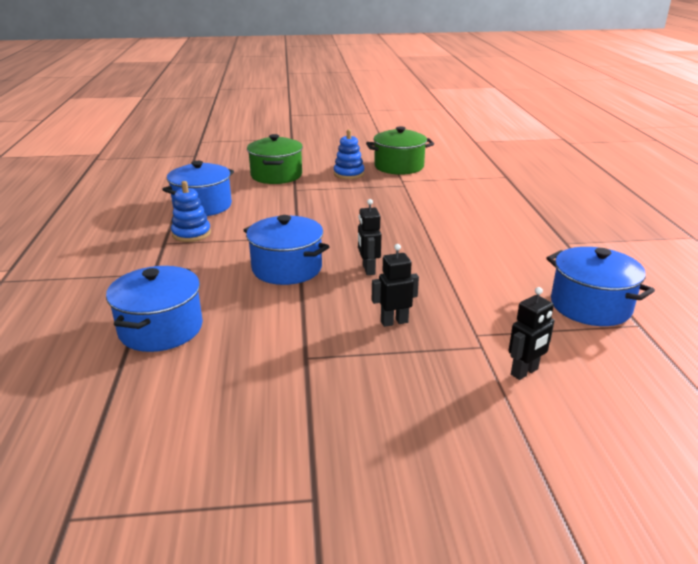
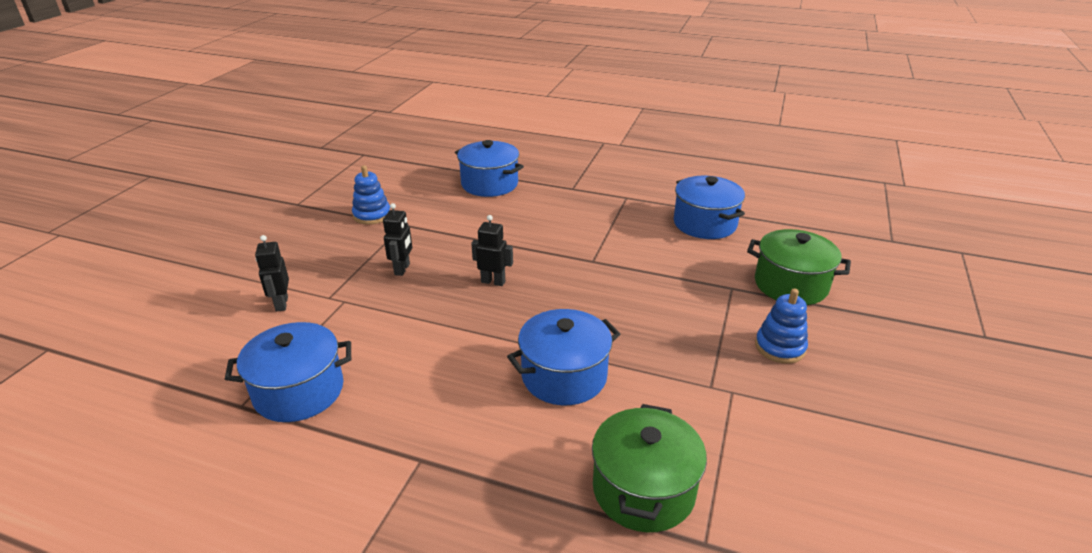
camera: 115 degrees right, 5 degrees up
blue stacking toy [171,181,211,242] -> blue stacking toy moved to [352,165,390,225]
blue pot [244,215,329,285] -> blue pot moved to [507,309,620,405]
green pot [366,126,434,175] -> green pot moved to [592,404,707,532]

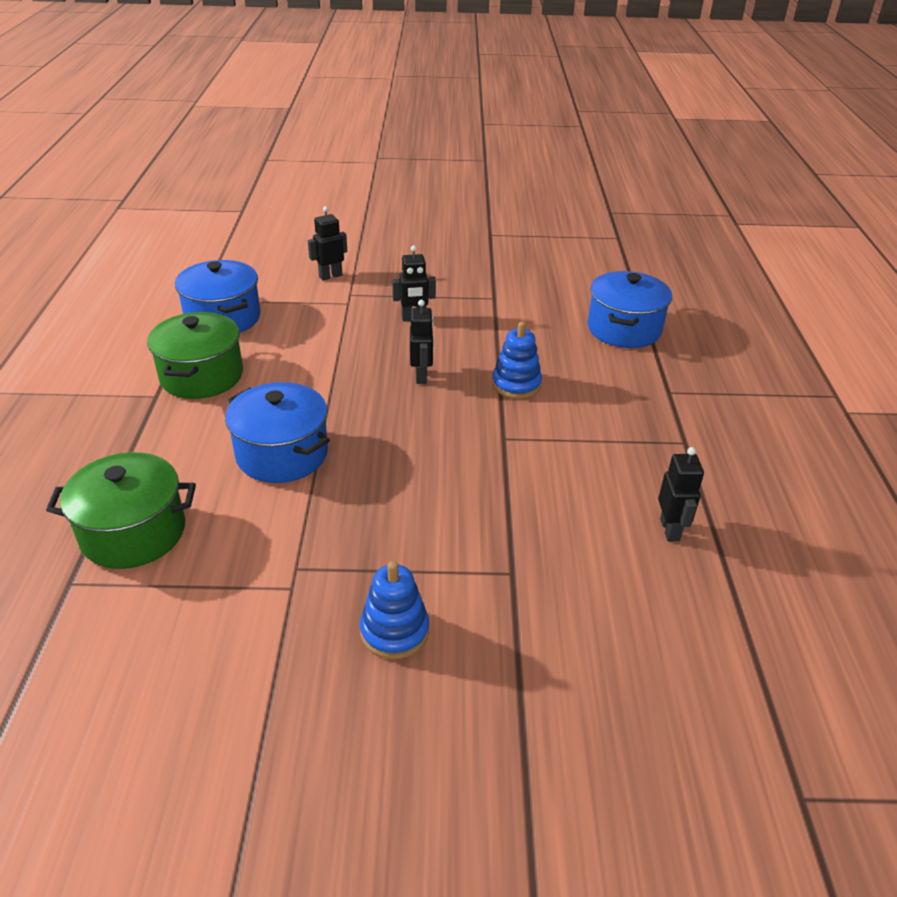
camera: 70 degrees right, 5 degrees up
blue stacking toy [352,165,390,225] -> blue stacking toy moved to [492,322,542,399]
blue pot [674,176,745,239] -> black robot [658,447,704,541]
green pot [747,229,851,305] -> green pot moved to [147,312,243,399]

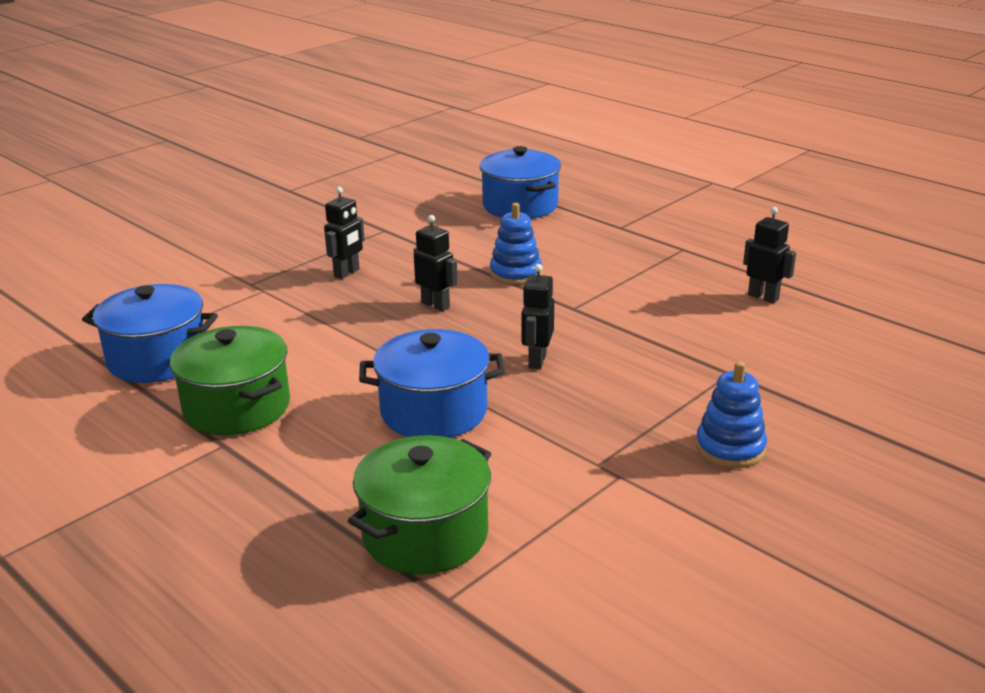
camera: 45 degrees left, 10 degrees down
black robot [308,206,347,281] -> black robot moved to [521,264,554,369]

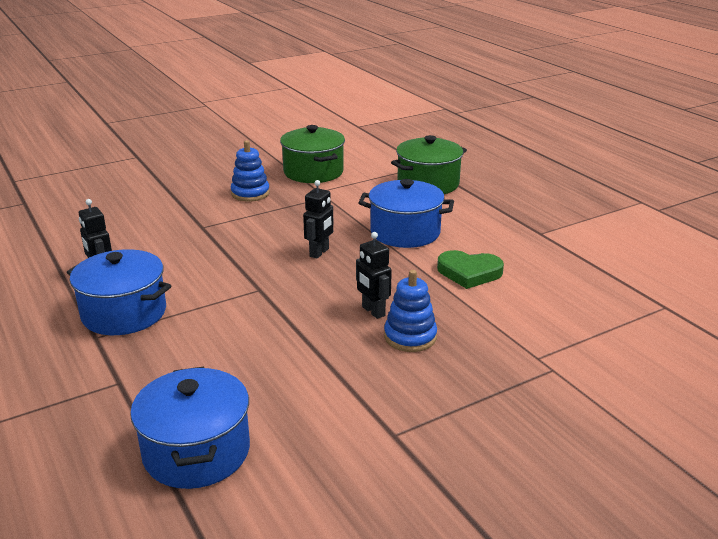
camera: 165 degrees left, 0 degrees up
blue pot [82,284,218,383] -> blue pot moved to [67,249,171,335]
green pot [170,326,290,435] -> green pot moved to [280,125,345,183]
black robot [324,187,365,279] -> none
blue stacking toy [490,203,542,285] -> blue stacking toy moved to [384,270,437,352]
none -> green heart [437,250,504,289]

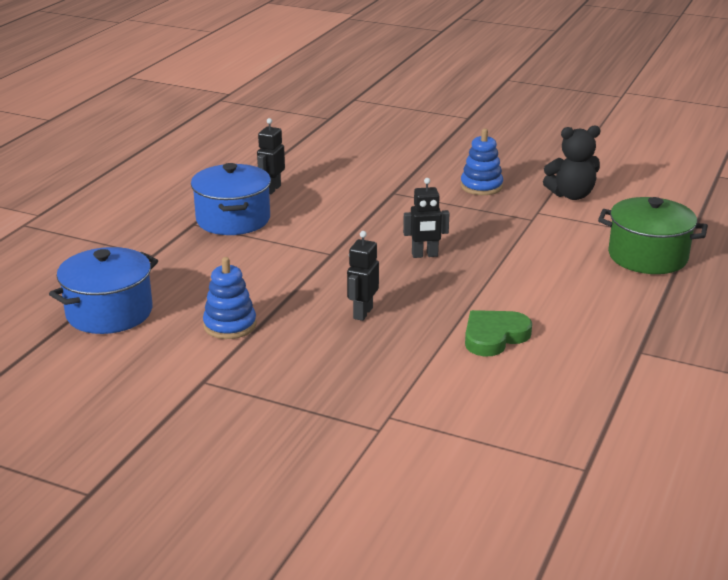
camera: 55 degrees right, 0 degrees up
green pot [280,125,345,183] -> black teddy bear [543,125,600,200]
blue pot [358,179,454,248] -> none
blue stacking toy [384,270,437,352] -> blue stacking toy moved to [203,257,256,339]
green heart [437,250,504,289] -> green heart turned 75 degrees clockwise [465,310,532,356]

